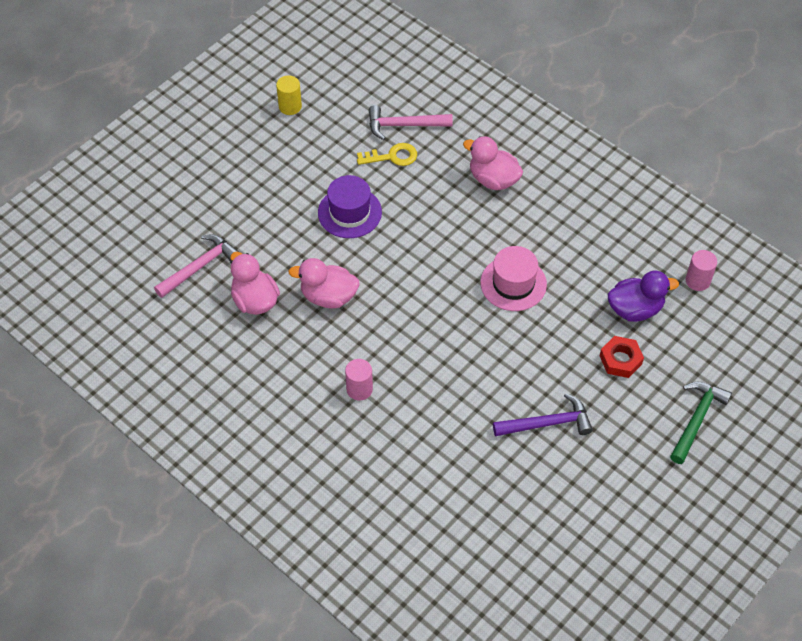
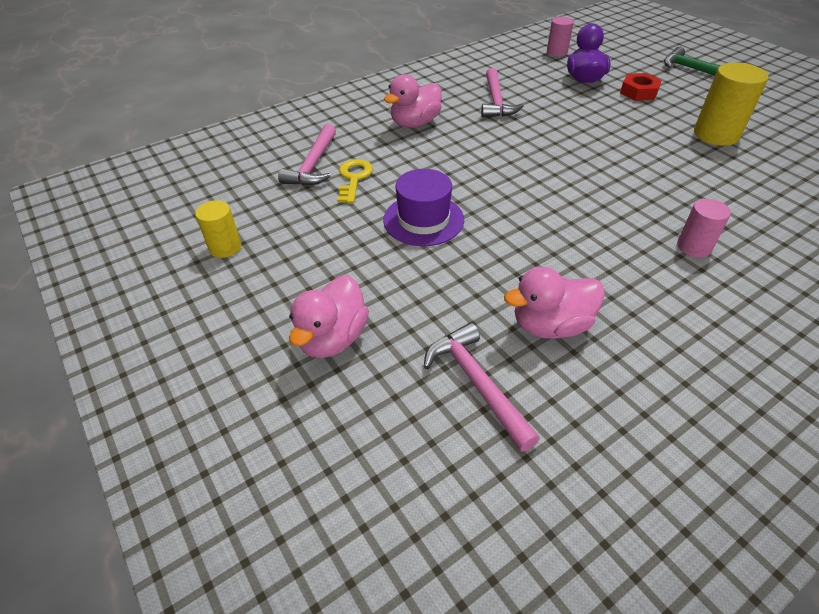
camera: 75 degrees left, 10 degrees down
pink duck [288,258,360,308] -> pink duck moved to [289,275,369,358]
pink hat [480,246,547,311] -> none
purple hammer [493,393,593,436] -> yellow cylinder [694,63,769,146]
none -> pink hammer [481,68,524,118]

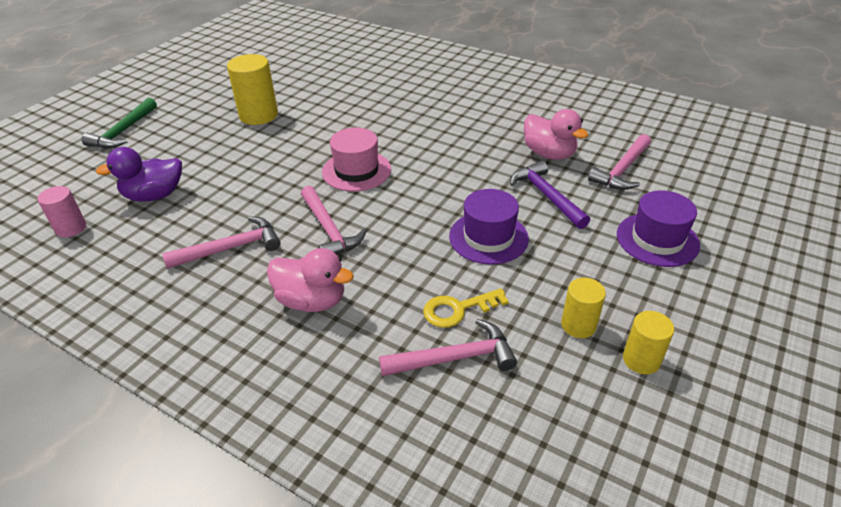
camera: 115 degrees left, 5 degrees down
pink duck [289,275,369,358] -> purple hat [617,190,700,267]
red nut [620,73,662,101] -> none
pink cylinder [677,199,731,258] -> none
none -> pink hammer [301,186,366,255]
none -> pink hat [322,128,391,191]
none -> purple hammer [510,160,590,229]
none -> yellow cylinder [561,278,606,338]

